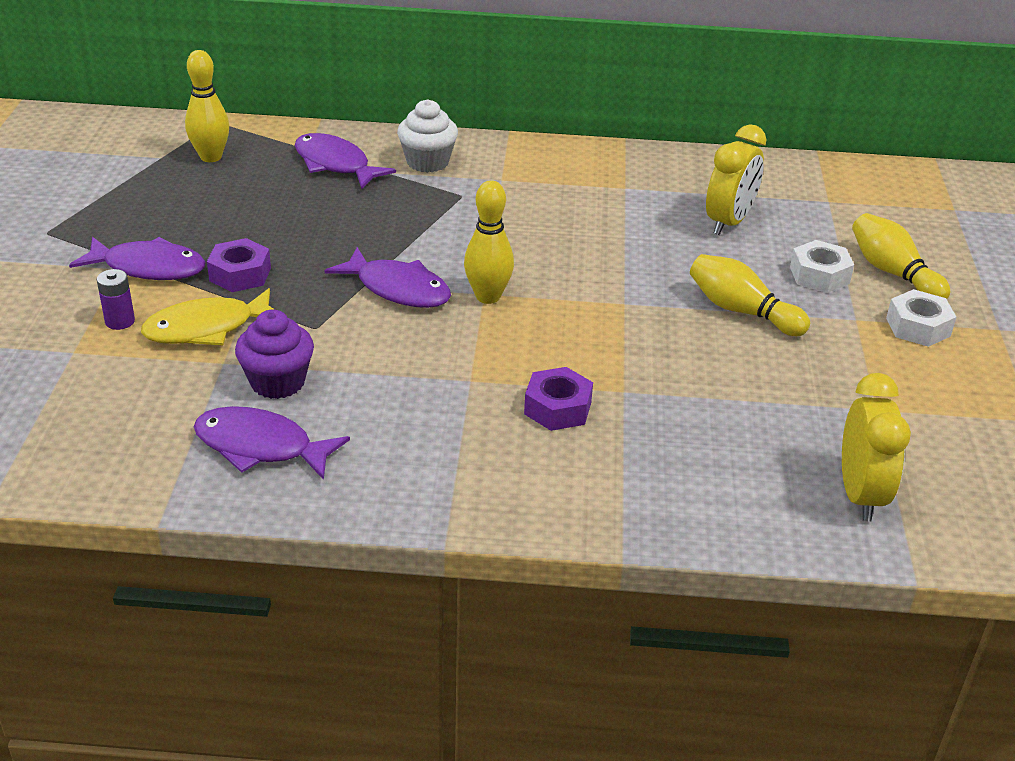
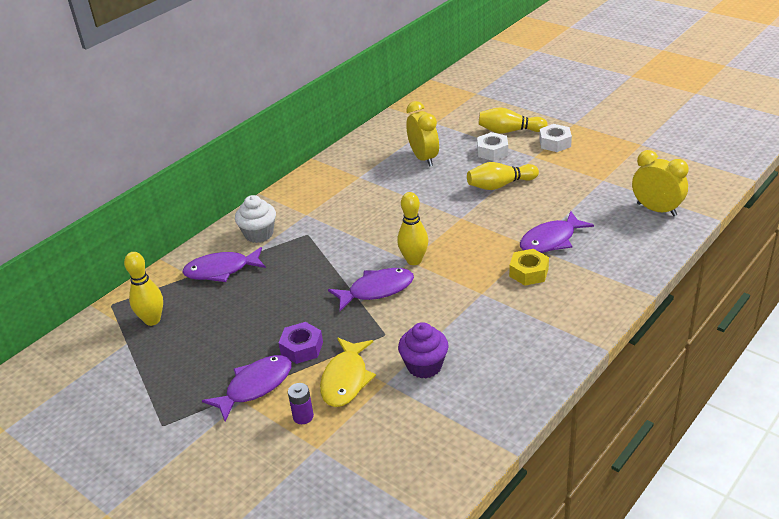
camera: 50 degrees left, 0 degrees up
purple fish [194,406,350,480] -> purple fish moved to [520,211,594,253]
purple nut [524,367,593,431] -> yellow nut [509,249,549,285]

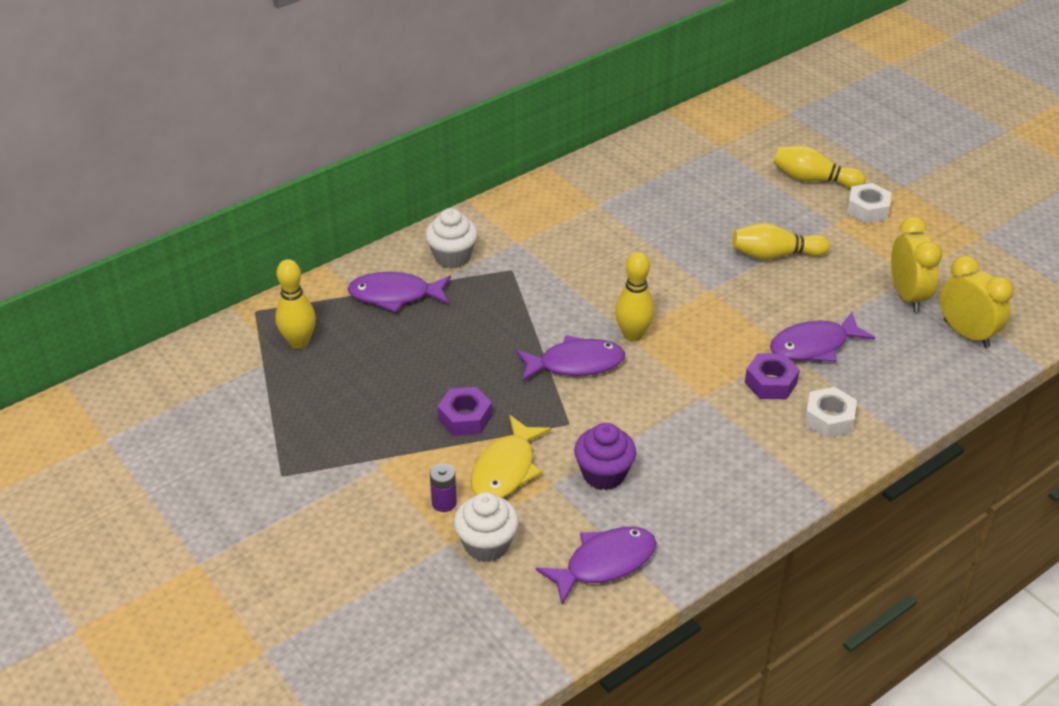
camera: 10 degrees right, 5 degrees up
purple fish [202,355,292,422] -> purple fish moved to [536,527,656,605]
yellow clock [406,101,439,167] -> yellow clock moved to [891,217,942,312]
white nut [477,132,508,161] -> white nut moved to [804,387,857,438]
yellow nut [509,249,549,285] -> purple nut [745,353,800,399]
none -> white cupcake [454,492,519,562]

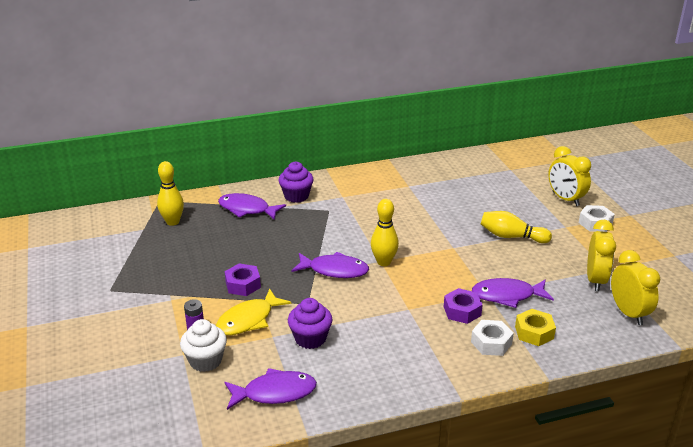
camera: 20 degrees right, 10 degrees down
white cupcake [425,208,478,268] -> purple cupcake [278,162,314,203]
yellow bowling pin [773,146,865,189] -> yellow clock [548,146,591,206]
none -> yellow nut [515,309,556,346]

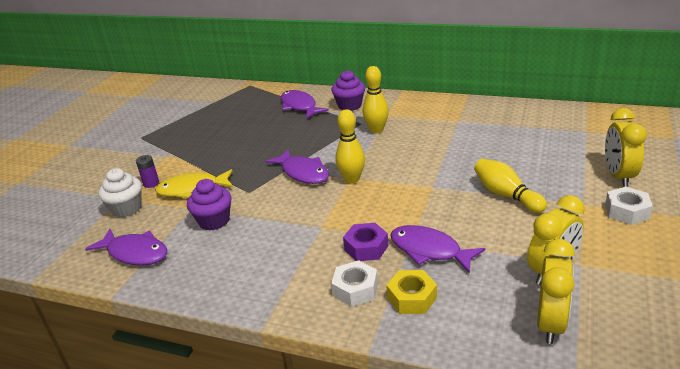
camera: 40 degrees right, 0 degrees up
yellow bowling pin [157,161,184,226] -> yellow bowling pin moved to [363,66,389,134]
purple nut [225,263,261,296] -> none

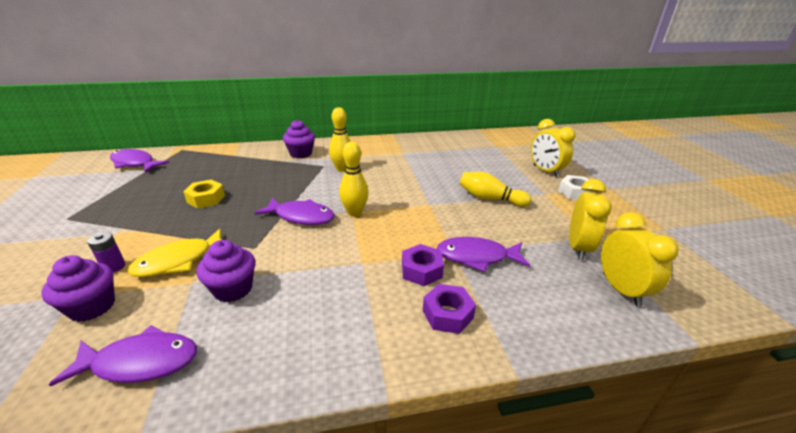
camera: 35 degrees left, 0 degrees up
white cupcake [98,168,142,218] -> purple cupcake [41,255,115,322]
purple fish [281,90,329,119] -> purple fish moved to [110,149,169,173]
white nut [331,260,378,307] -> purple nut [423,284,476,334]
yellow nut [386,270,437,314] -> yellow nut moved to [183,180,225,209]

